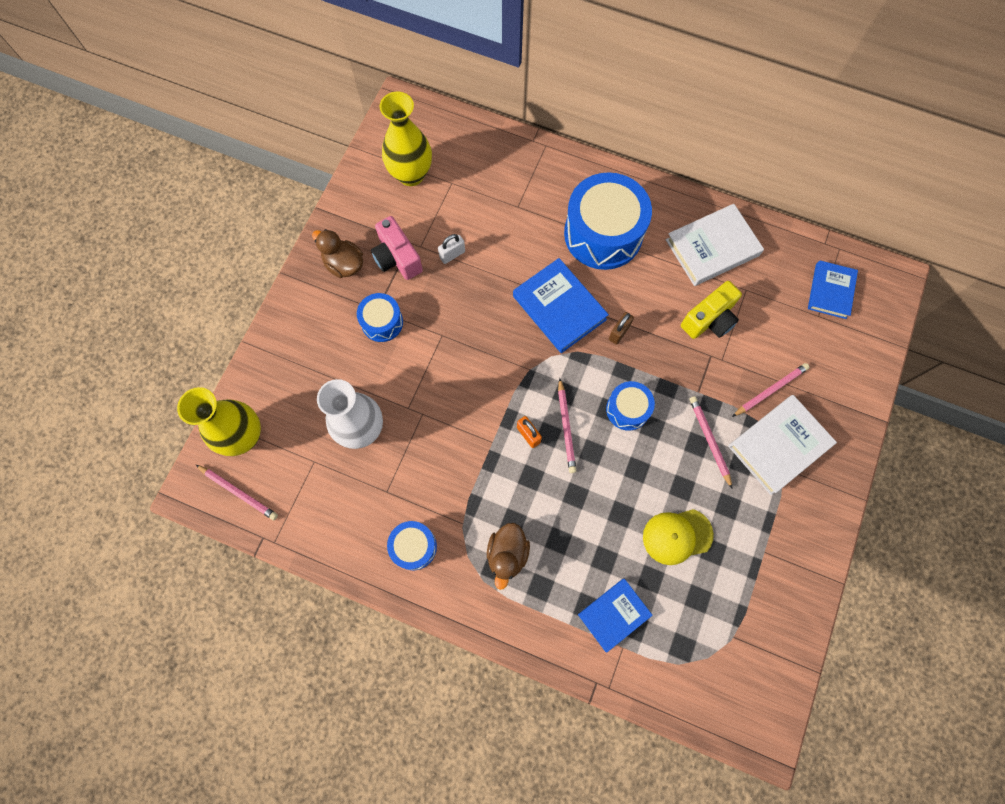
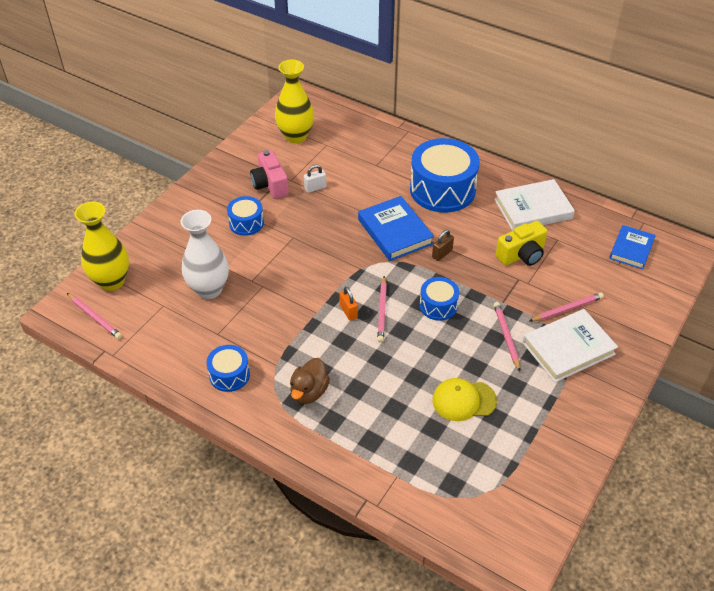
camera: 10 degrees right, 25 degrees down
brown duck [312,229,363,278] -> none
blue book [578,579,653,652] -> none

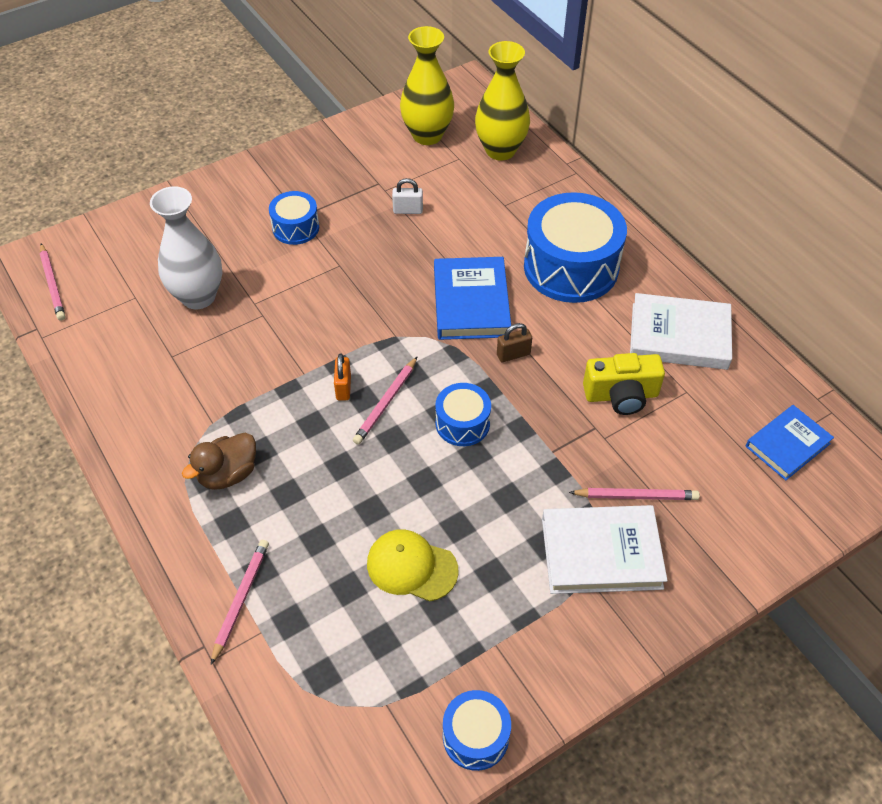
camera: 25 degrees right, 5 degrees up
yellow vase [75,202,129,291] -> yellow vase moved to [475,41,530,161]
blue drum [206,345,250,392] -> blue drum moved to [443,690,511,771]
pink camera [250,150,289,199] -> none
pink pencil [493,302,520,372] -> pink pencil moved to [211,540,269,665]

